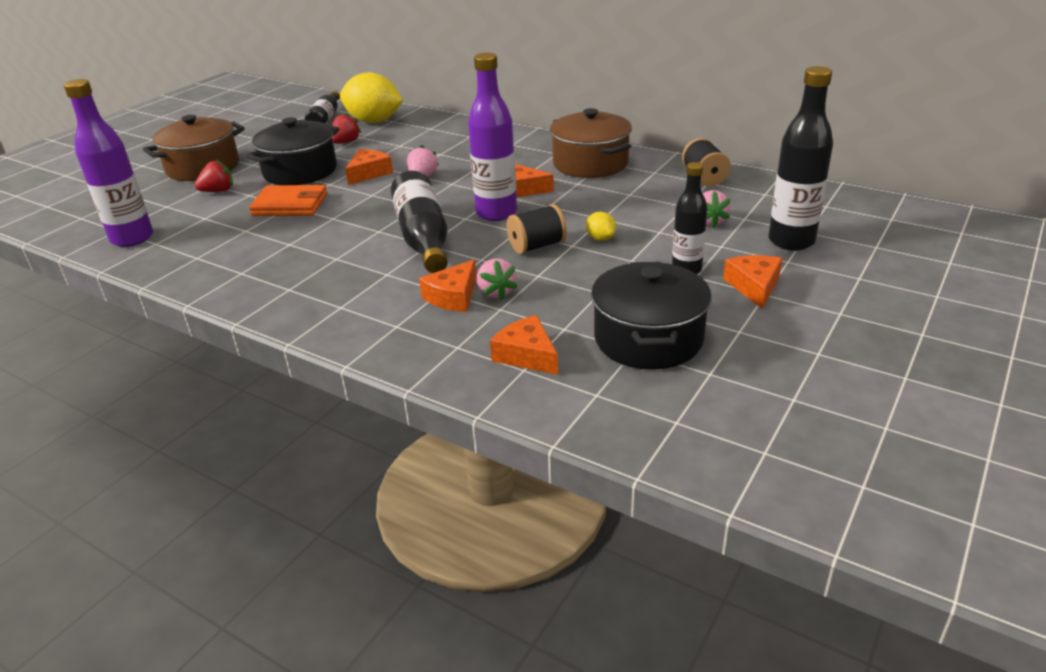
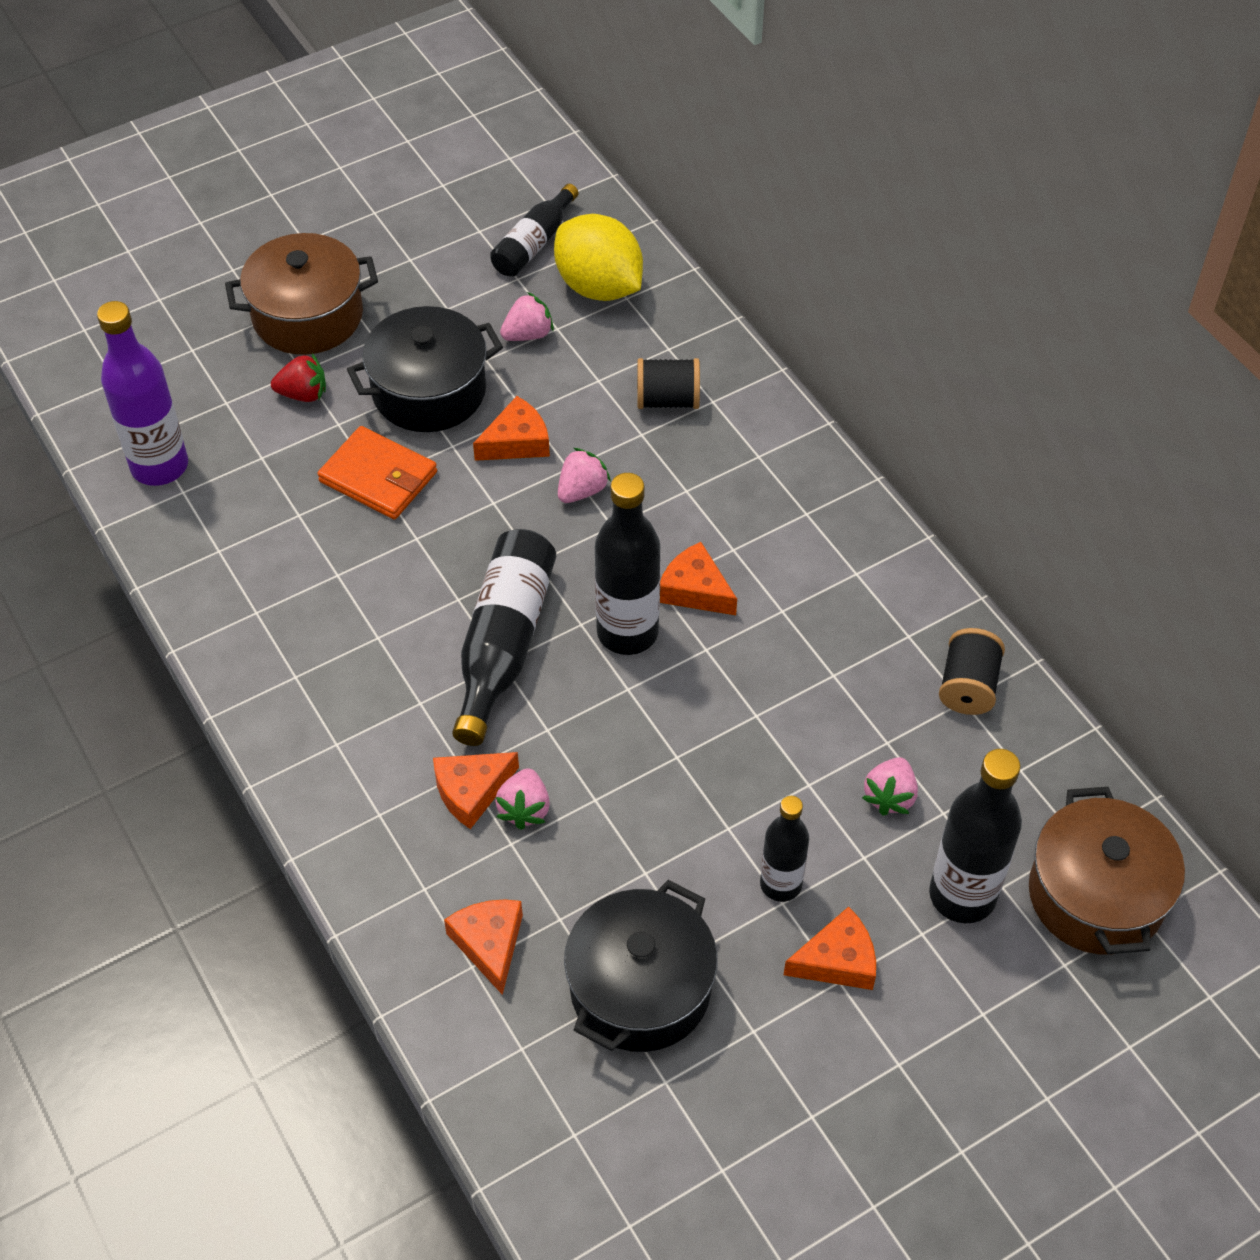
camera: 25 degrees right, 20 degrees up
red strawberry [332,113,361,144] -> pink strawberry [500,292,554,341]
purple bottle [468,53,517,221] -> black bottle [595,473,661,655]
black spool [507,204,567,254] -> black spool moved to [637,358,700,409]
brown pot [550,108,632,178] -> brown pot moved to [1029,787,1185,955]
yellow lemon [586,212,616,241] -> none
orange cheese [723,255,782,309] -> orange cheese turned 45 degrees clockwise [784,906,876,990]

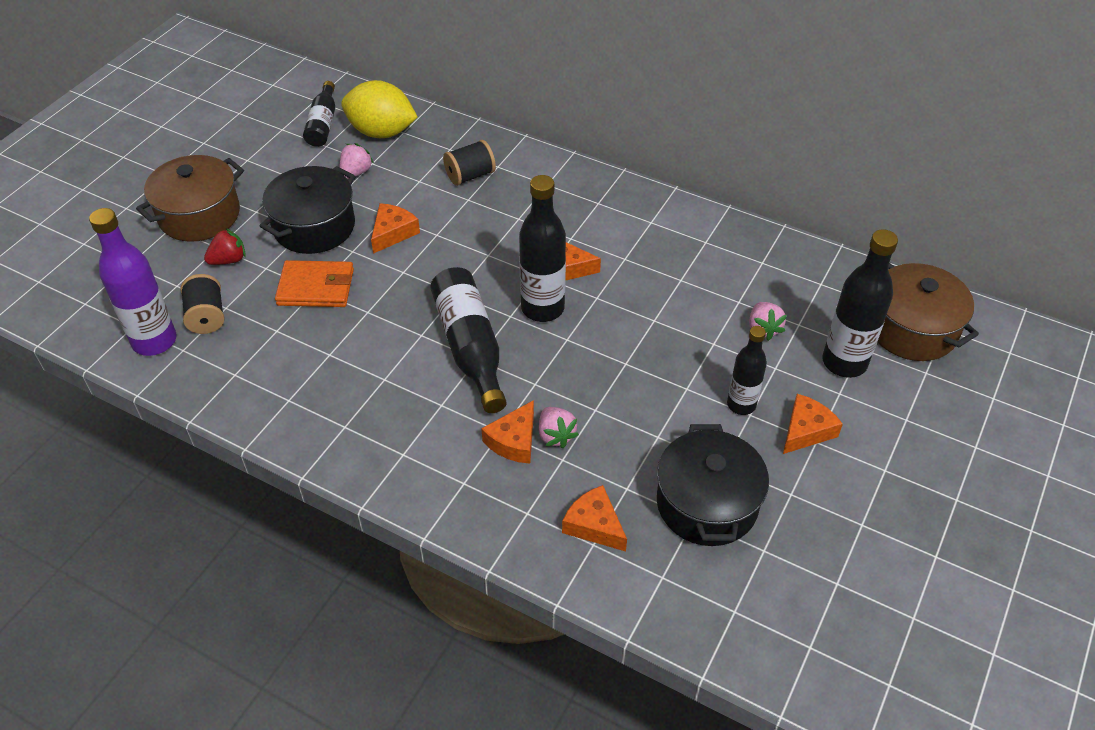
camera: 30 degrees left, 5 degrees down
pink strawberry [558,448,611,503] -> none
black spool [939,628,1005,715] -> black spool moved to [181,274,224,334]

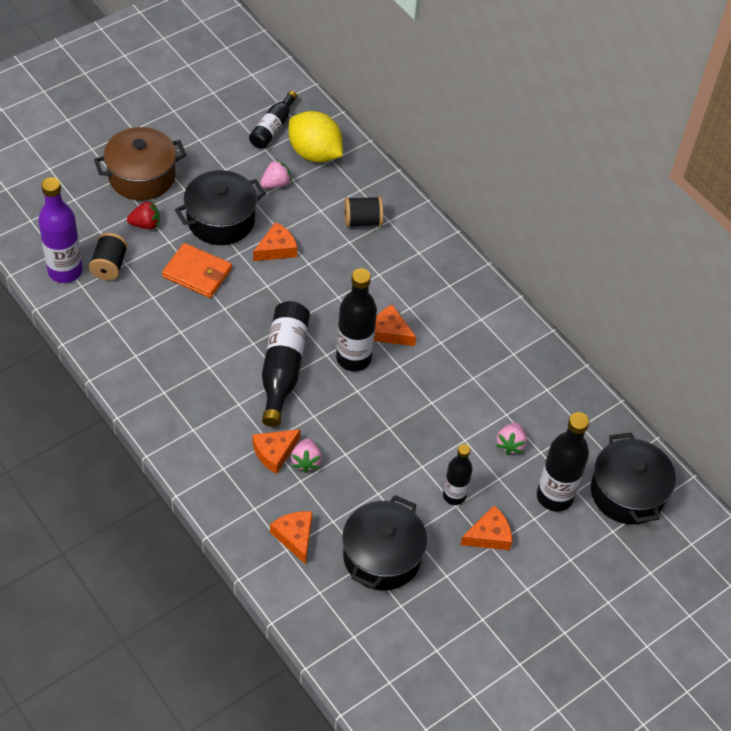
camera: 20 degrees right, 5 degrees up
brown pot [878,263,979,361] -> black pot [591,433,676,525]

